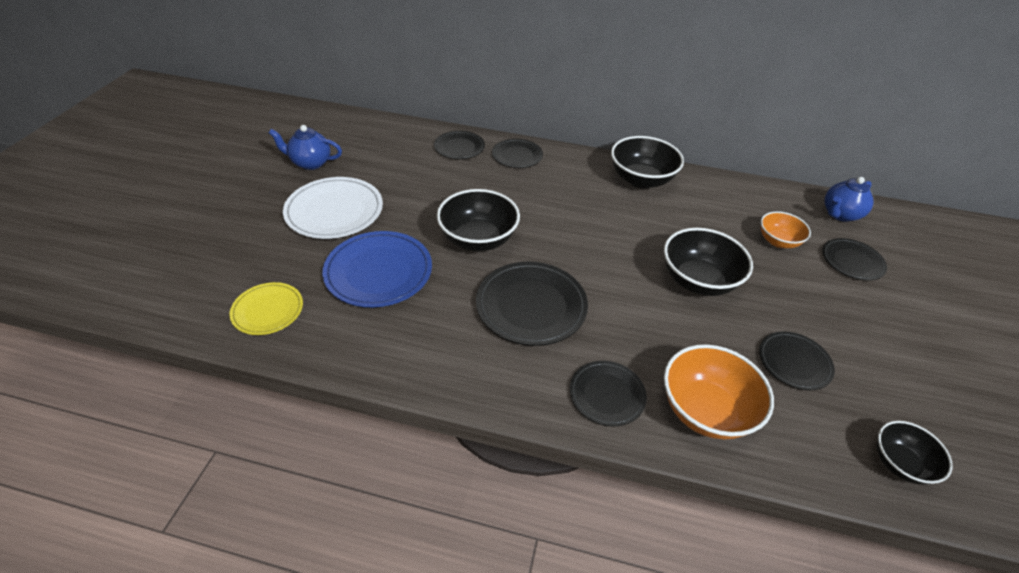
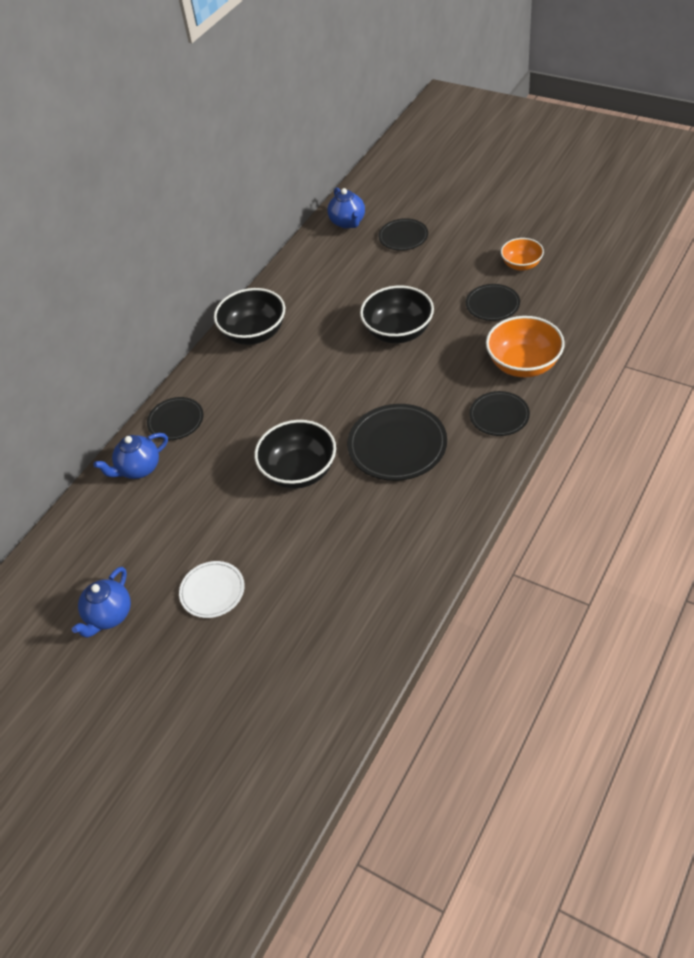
camera: 65 degrees left, 5 degrees up
yellow plate [230,282,303,335] -> none
white plate [283,177,383,239] -> white plate [179,561,245,618], size x0.61
blue plate [322,231,432,307] -> none
black plate [434,131,485,159] -> blue teapot [93,433,168,479]
orange bowl [761,211,811,248] -> orange bowl moved to [501,238,544,271]
black bowl [877,421,953,485] -> none

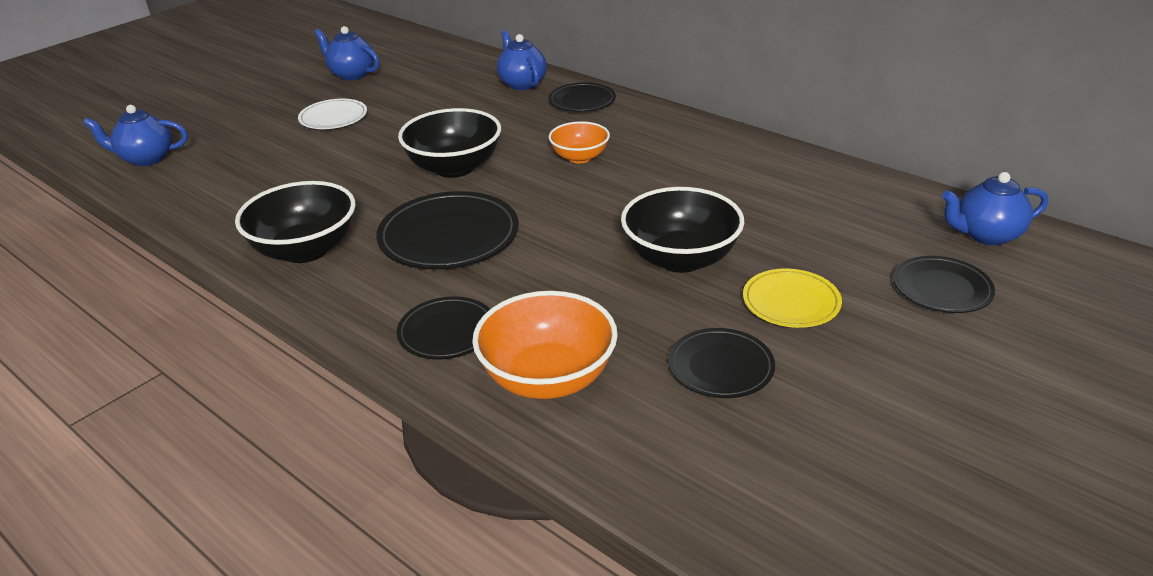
camera: 95 degrees right, 15 degrees down
black bowl [214,288,285,345] -> black bowl moved to [235,181,356,263]
orange bowl [501,238,544,271] -> orange bowl moved to [549,121,610,163]
none -> blue teapot [83,105,188,166]
none -> yellow plate [743,269,842,328]

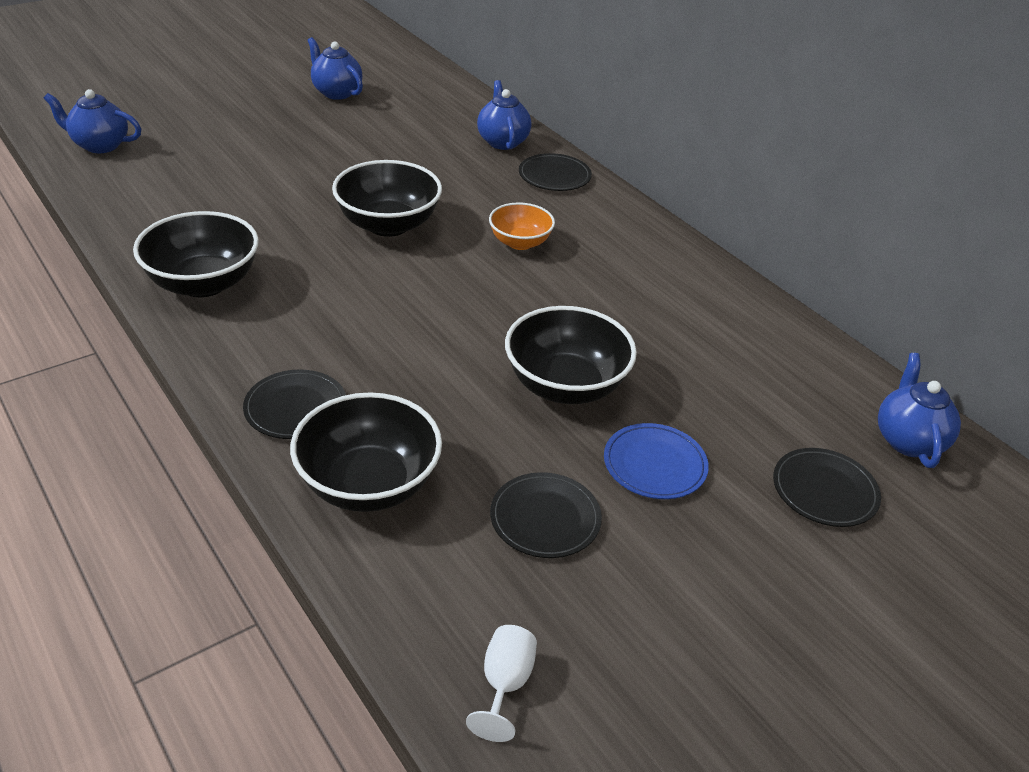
camera: 10 degrees right, 5 degrees up
white plate [298,99,367,129] -> none
black plate [376,191,519,269] -> none
orange bowl [472,291,618,399] -> black bowl [290,392,442,512]
yellow plate [743,269,842,328] -> blue plate [604,423,709,499]
blue teapot [942,172,1048,245] -> blue teapot turned 90 degrees clockwise [878,353,961,468]
none -> white goblet [466,625,537,742]

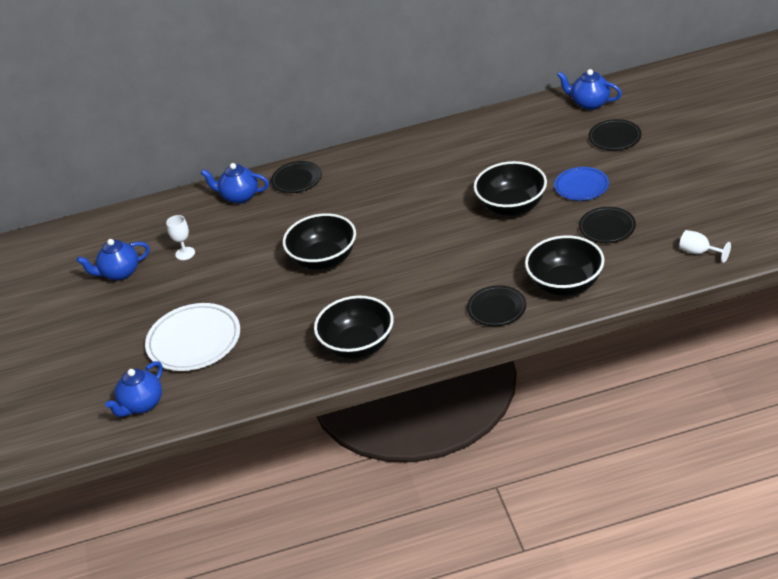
camera: 60 degrees left, 0 degrees up
orange bowl [489,202,555,250] -> none
none -> white plate [145,303,240,371]
none -> white goblet [166,215,195,260]

